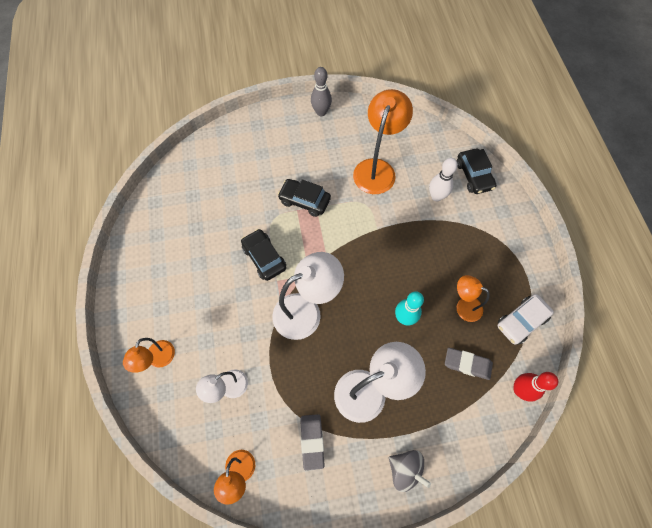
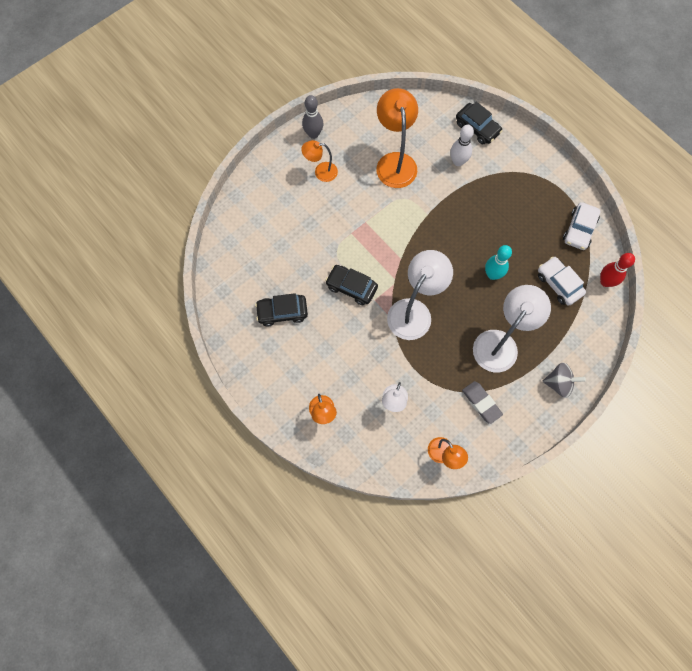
camera: 30 degrees left, 5 degrees up
black car [278,179,331,217] -> black car moved to [255,293,308,326]
grey eraser [445,348,493,380] -> white car [538,257,586,306]
orange lamp [457,275,490,322] -> orange lamp moved to [301,140,338,182]

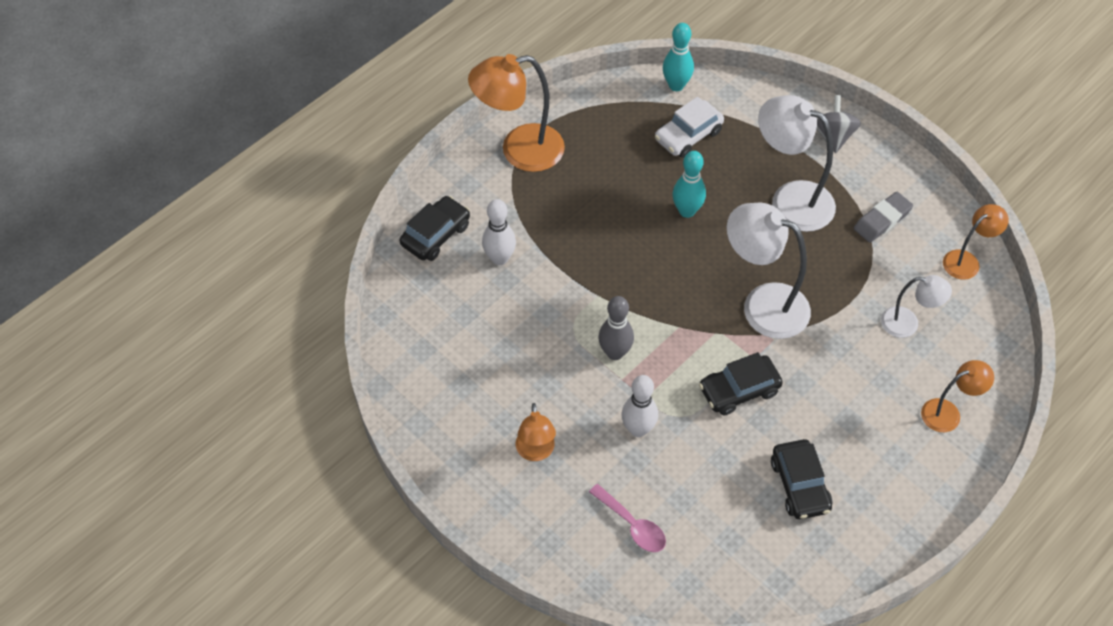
camera: 95 degrees left, 15 degrees down
grey bowling pin [302,95,323,139] -> grey bowling pin moved to [598,296,634,360]
black car [325,265,378,305] -> black car turned 45 degrees clockwise [699,352,783,415]
orange lamp [376,88,418,188] -> orange lamp moved to [468,54,565,172]
white car [563,202,601,250] -> none
red bowling pin [600,253,635,287] -> turquoise bowling pin [663,23,694,91]
none -> pink spoon [589,484,666,552]
none -> white bowling pin [622,375,658,437]

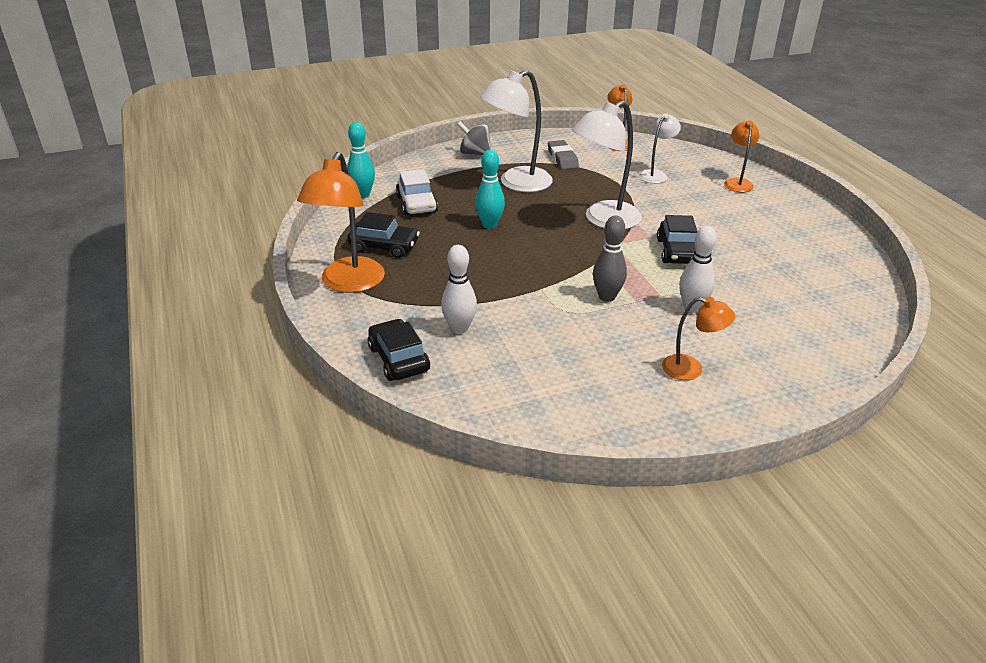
camera: 65 degrees left, 20 degrees down
pink spoon [589,484,666,552] -> none
black car [771,439,832,520] -> black car moved to [347,212,420,258]

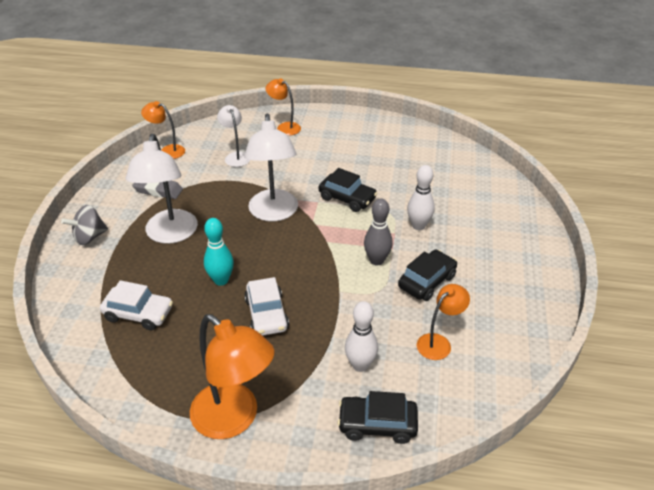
camera: 60 degrees left, 5 degrees up
turquoise bowling pin [347,122,375,198] -> none
black car [347,212,420,258] -> black car moved to [398,250,457,301]
orange lamp [662,297,735,380] -> orange lamp moved to [417,284,470,360]
none -> white car [244,277,289,336]

